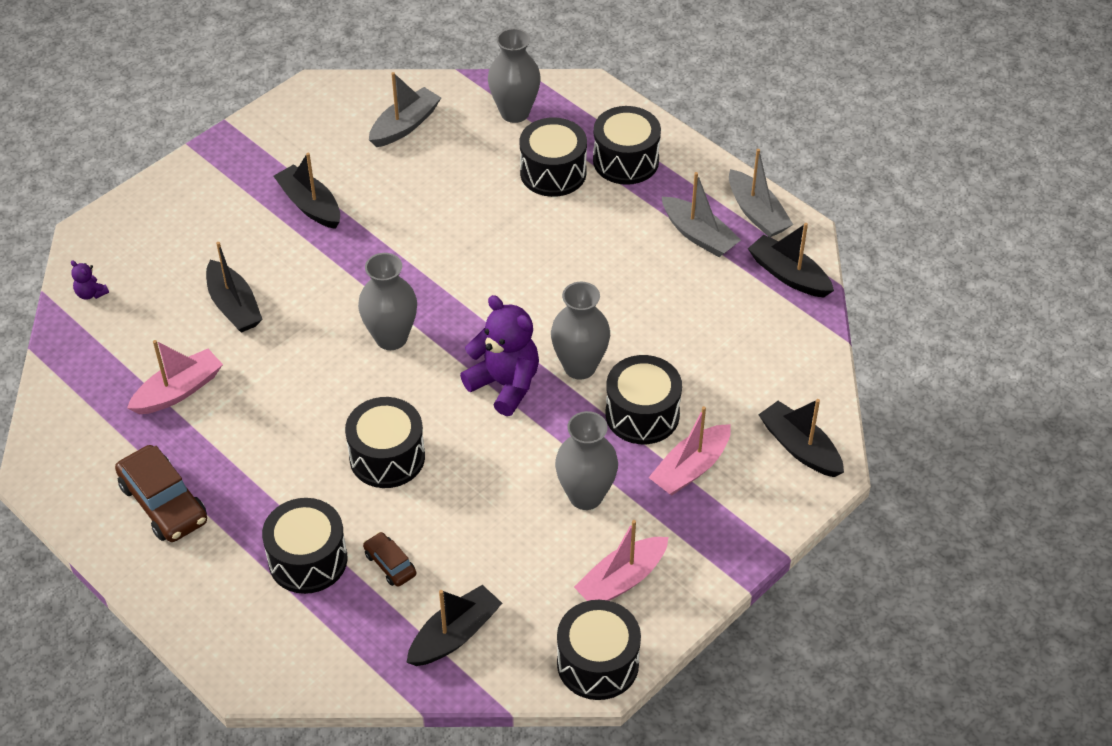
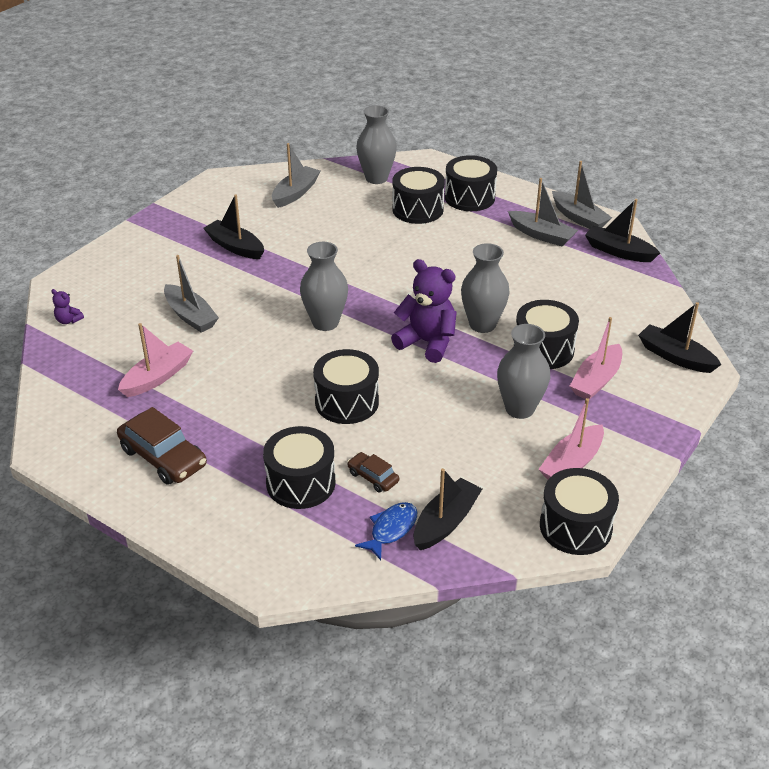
camera: 10 degrees left, 10 degrees down
black boat [206,242,263,333] -> grey boat [164,255,219,333]
none -> blue fish [355,502,418,560]

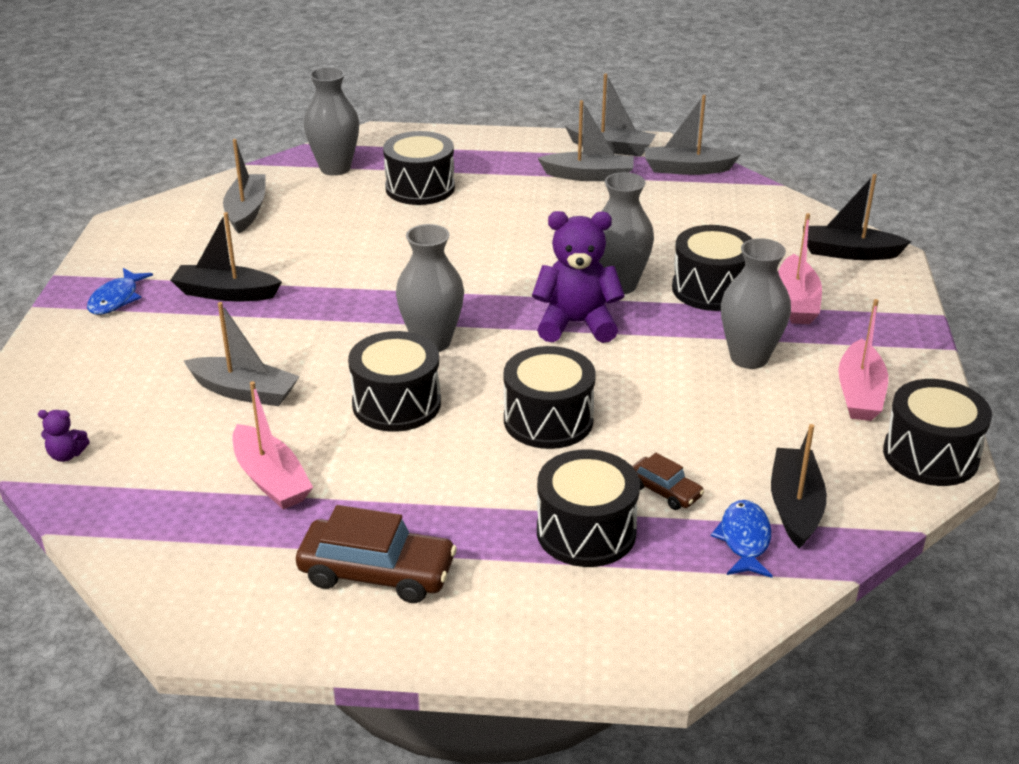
camera: 30 degrees left, 5 degrees down
pink boat [118,323,193,397] -> pink boat turned 135 degrees clockwise [232,381,313,510]
brown car [347,452,399,492] -> brown car turned 150 degrees counterclockwise [632,453,704,510]
black drum [445,155,497,211] -> black drum moved to [348,331,441,432]
black boat [585,199,660,262] -> grey boat [645,95,740,175]
none -> blue fish [87,268,153,315]

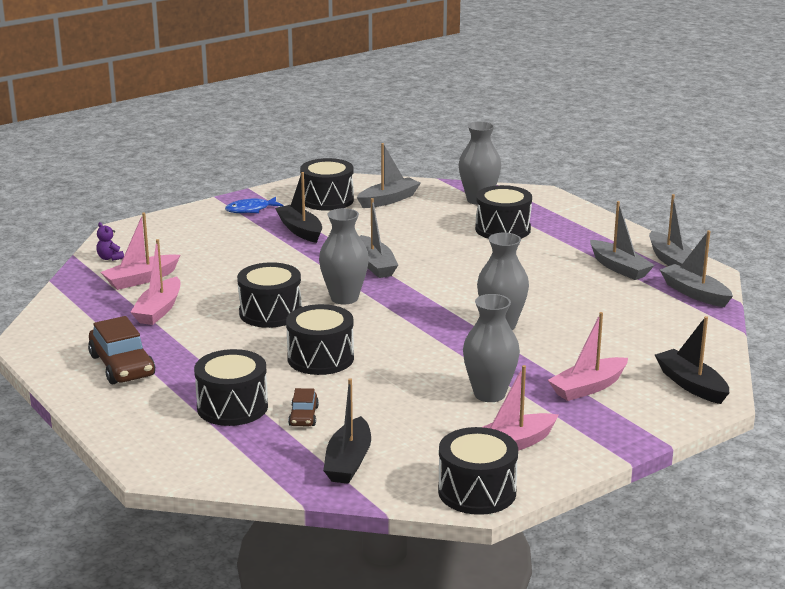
camera: 50 degrees right, 10 degrees down
grey boat [184,302,300,406] -> grey boat moved to [359,198,398,278]
purple teddy bear [532,211,625,343] -> none
black drum [672,225,752,311] -> black drum moved to [300,158,354,211]
blue fish [711,500,773,578] -> none
black boat [771,424,827,549] -> black boat turned 135 degrees clockwise [323,378,371,484]
none -> pink boat [101,213,180,290]

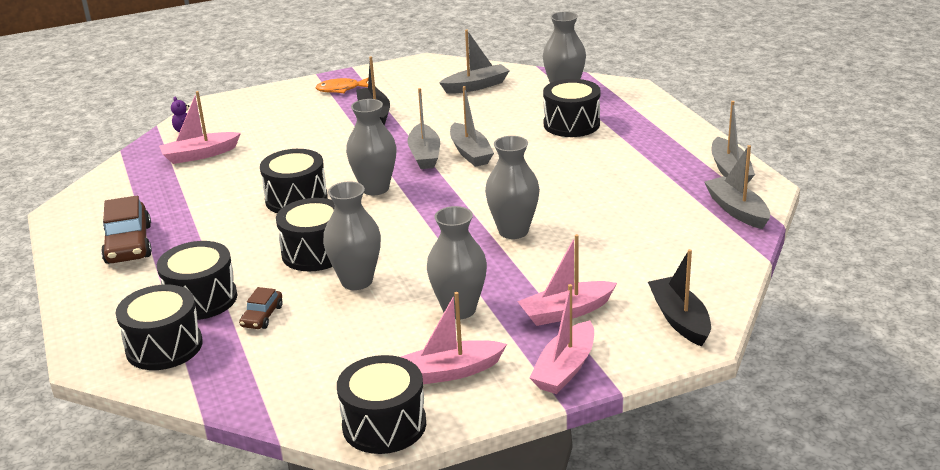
camera: 15 degrees right, 5 degrees up
pink boat [131,239,180,325] -> pink boat moved to [529,284,594,394]
blue fish [225,197,283,213] -> orange fish [315,77,369,93]
black drum [300,158,354,211] -> black drum moved to [115,284,203,370]
black boat [323,378,371,484] -> none
grey boat [590,201,655,280] -> grey boat moved to [450,86,494,167]
none -> grey vase [323,181,381,290]

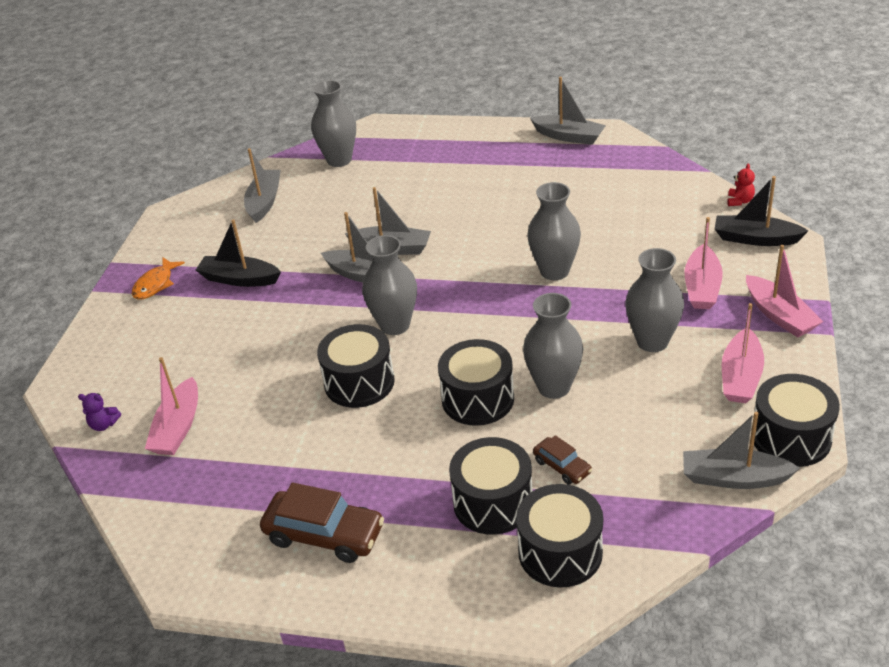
camera: 55 degrees left, 10 degrees up
black drum [543,79,601,137] -> none
grey boat [704,145,770,229] -> grey boat moved to [683,412,800,489]
none -> red teddy bear [727,164,755,206]

